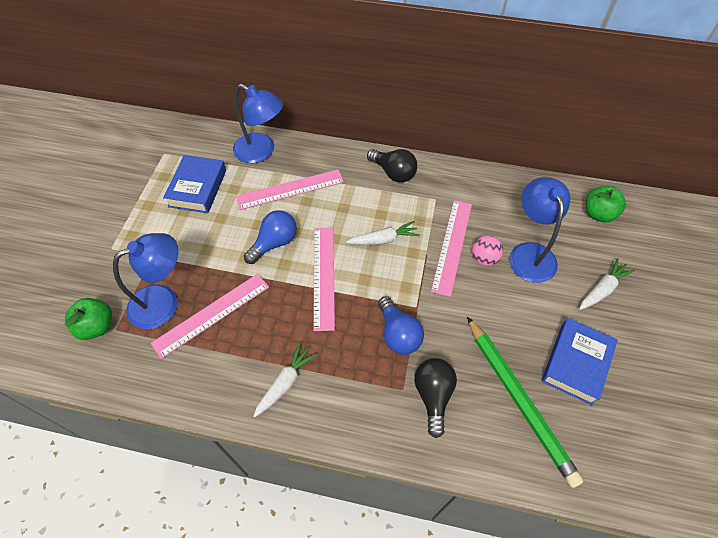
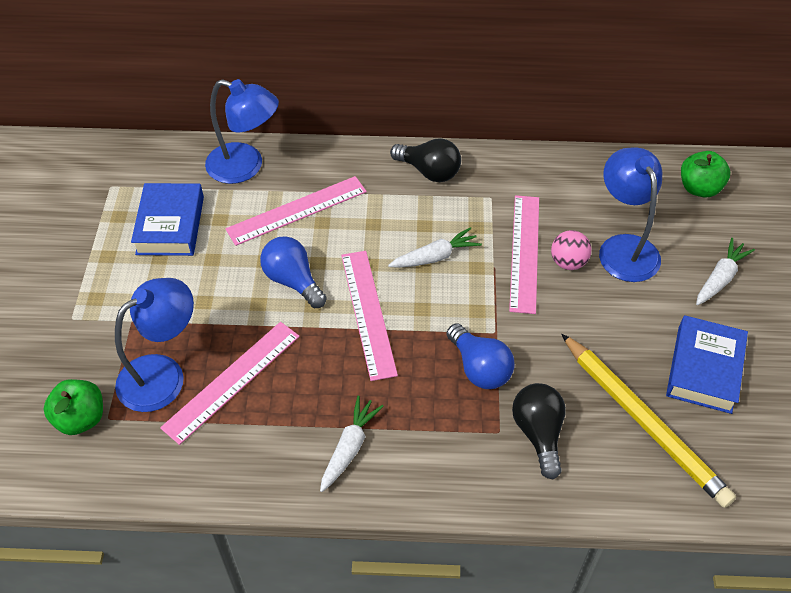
camera: 10 degrees left, 5 degrees down
blue light bulb [244,210,297,264] -> blue light bulb turned 75 degrees counterclockwise [260,236,327,308]
green pencil [467,317,584,488] -> yellow pencil [561,334,736,508]

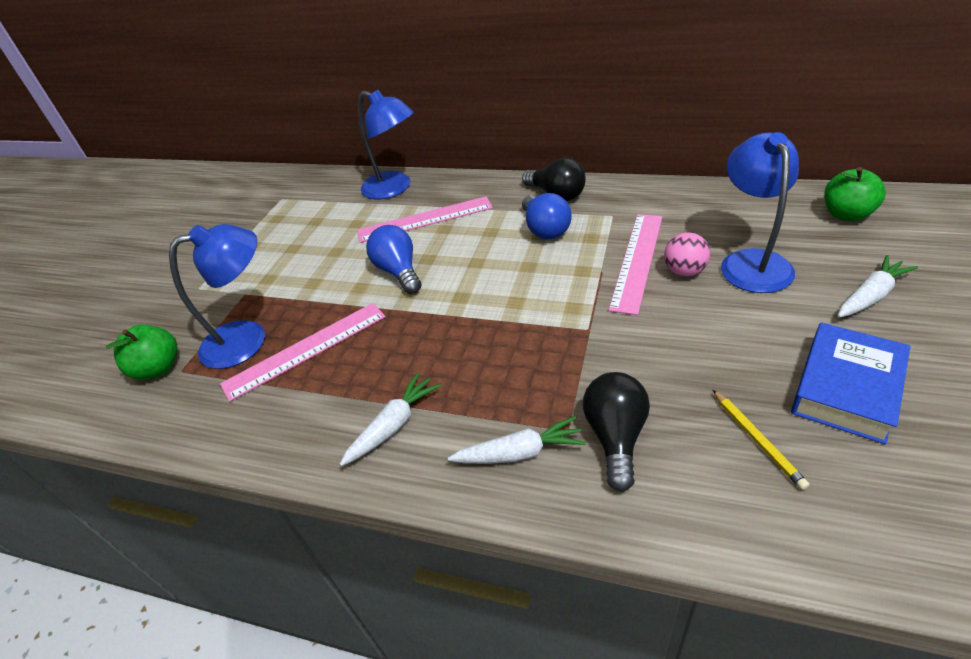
camera: 20 degrees right, 10 degrees down
blue book [131,183,204,256] -> none
pink ruler [341,251,398,381] -> none
white carrot [388,227,482,268] -> white carrot moved to [448,416,586,464]
blue light bulb [446,323,515,389] -> blue light bulb moved to [522,193,572,239]
yellow pencil [561,334,736,508] -> yellow pencil [713,390,810,490], size x0.43

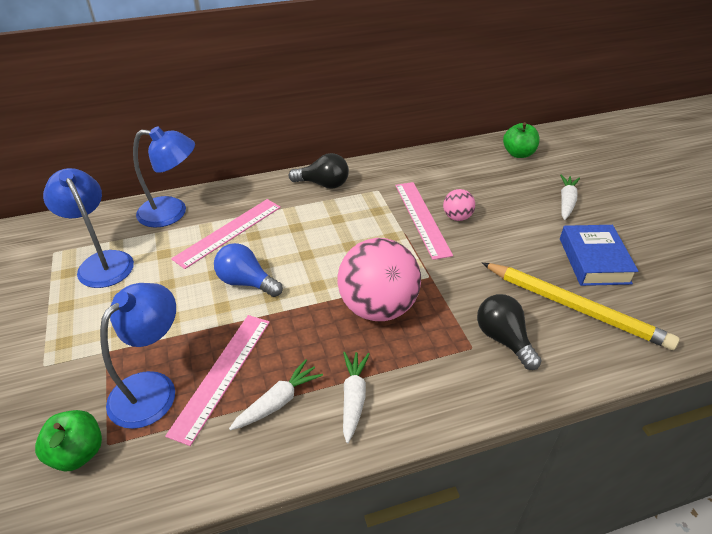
camera: 40 degrees left, 0 degrees up
white carrot [448,416,586,464] -> white carrot moved to [229,359,323,431]
blue light bulb [522,193,572,239] -> none
yellow pencil [713,390,810,490] -> yellow pencil [482,263,680,350], size x2.30
blue lamp [721,132,799,293] -> blue lamp moved to [43,168,134,288]
none -> pink ball [338,238,421,321]

